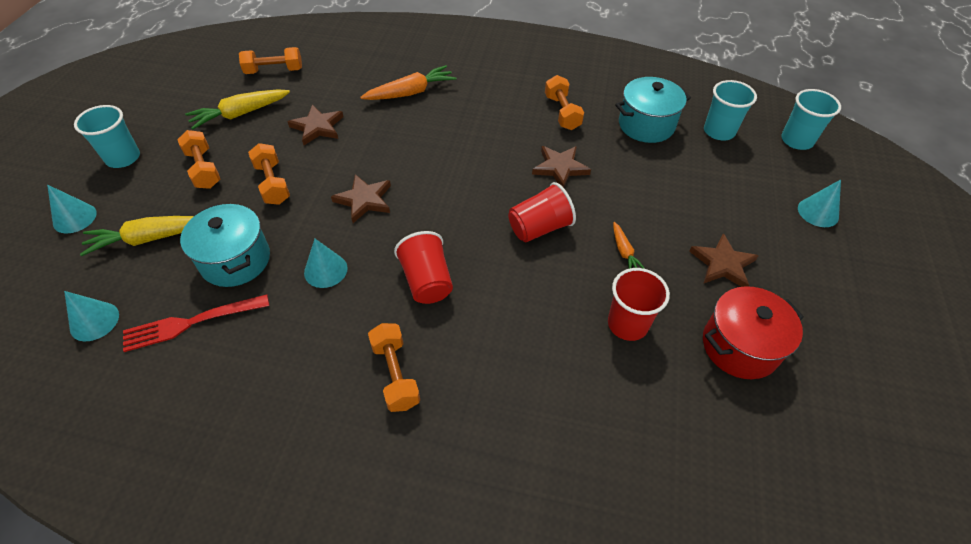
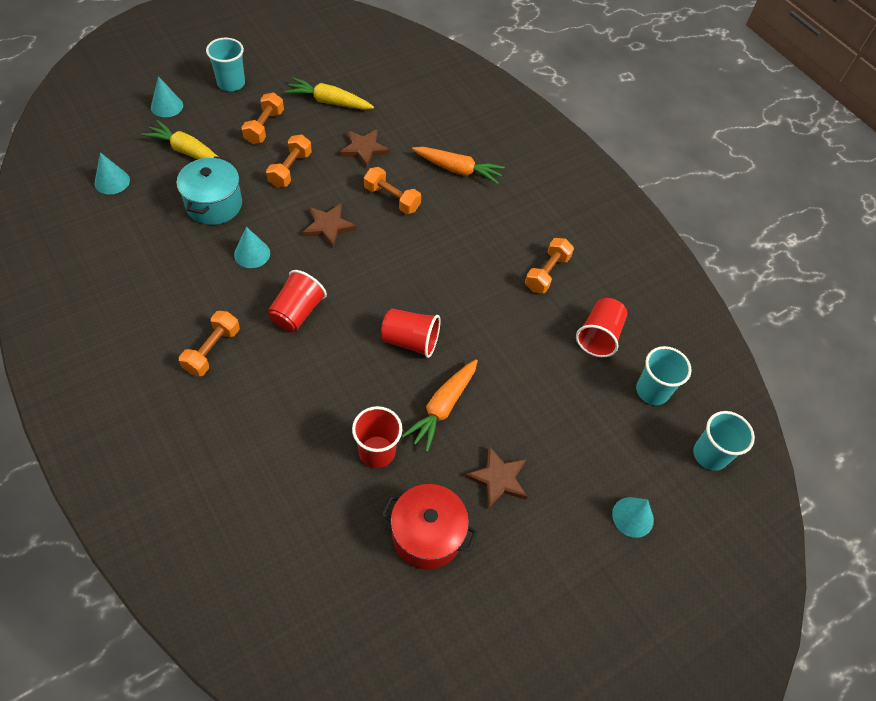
camera: 40 degrees right, 5 degrees up
red fork [123,294,269,352] -> none
orange dumbbell [239,47,302,74] -> orange dumbbell moved to [364,167,421,214]
brown star [532,146,591,188] -> none
orange carrot [613,222,645,269] -> orange carrot [402,359,478,452], size x1.84
turquoise pot [615,77,691,143] -> red cup [576,298,627,357]

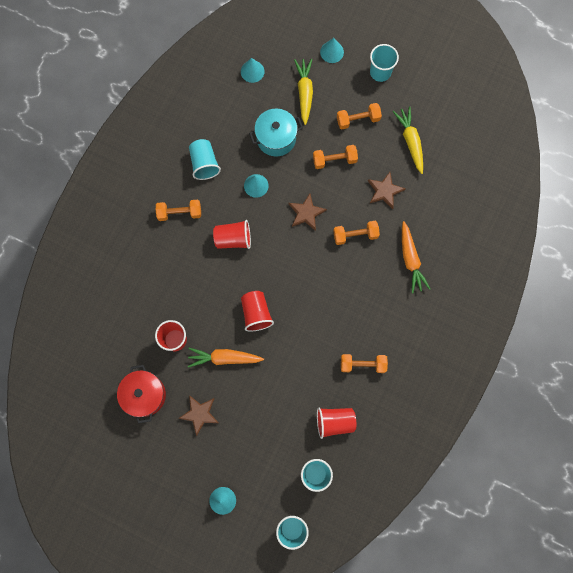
camera: 65 degrees right, 20 degrees up
orange dumbbell [364,167,421,214] -> orange dumbbell turned 75 degrees clockwise [333,221,380,245]
none -> turquoise cup [189,139,221,180]

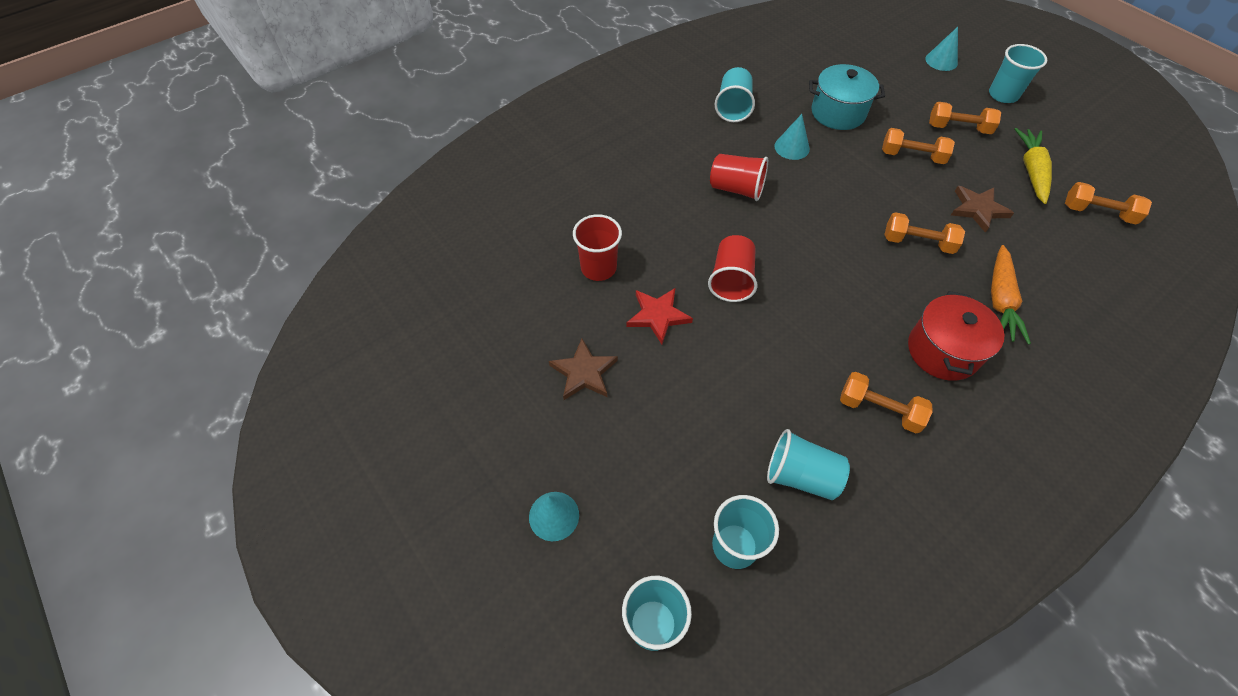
camera: 25 degrees right, 20 degrees down
red pot [117,365,166,424] -> red pot moved to [908,291,1004,381]
orange dumbbell [156,200,201,221] -> orange dumbbell moved to [1065,182,1152,224]
orange carrot [188,348,264,367] -> red star [627,288,693,344]
turquoise cone [241,58,265,83] -> none
brown star [289,194,327,231] -> none
yellow carrot [294,59,313,125] -> none
red cup [317,408,356,439] -> turquoise cup [767,429,850,500]

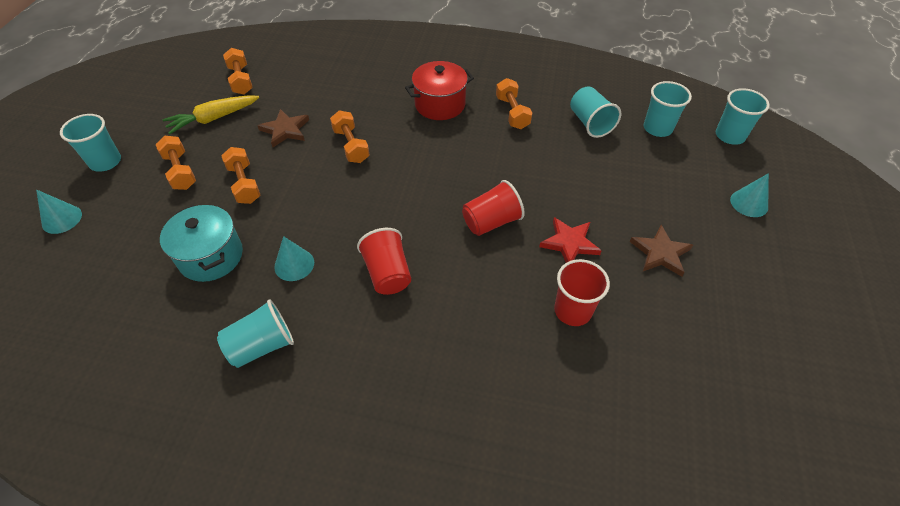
camera: 130 degrees left, 5 degrees down
orange carrot [991,245,1031,344] -> none

